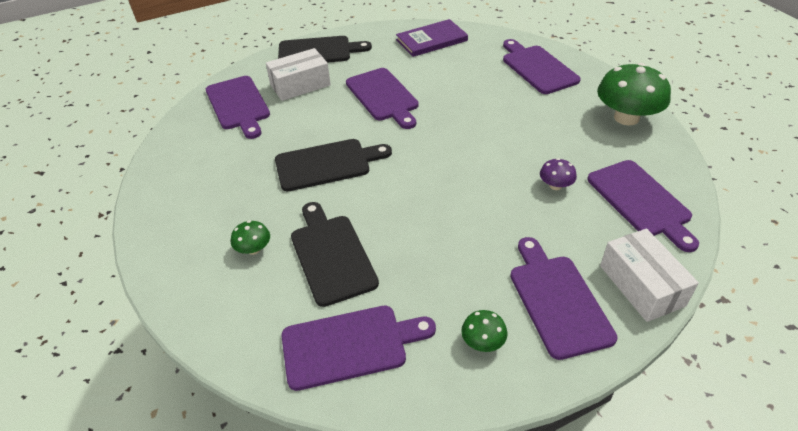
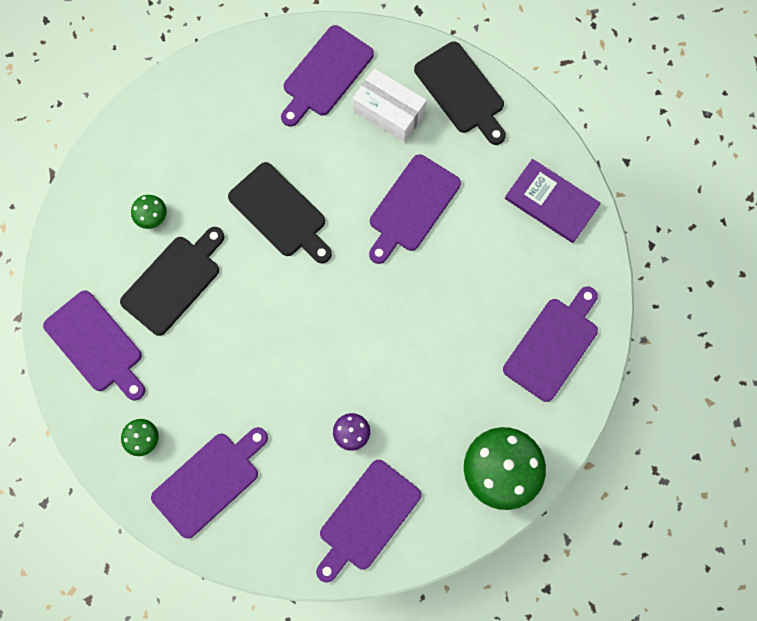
camera: 60 degrees right, 30 degrees up
white box [600,229,699,322] -> none

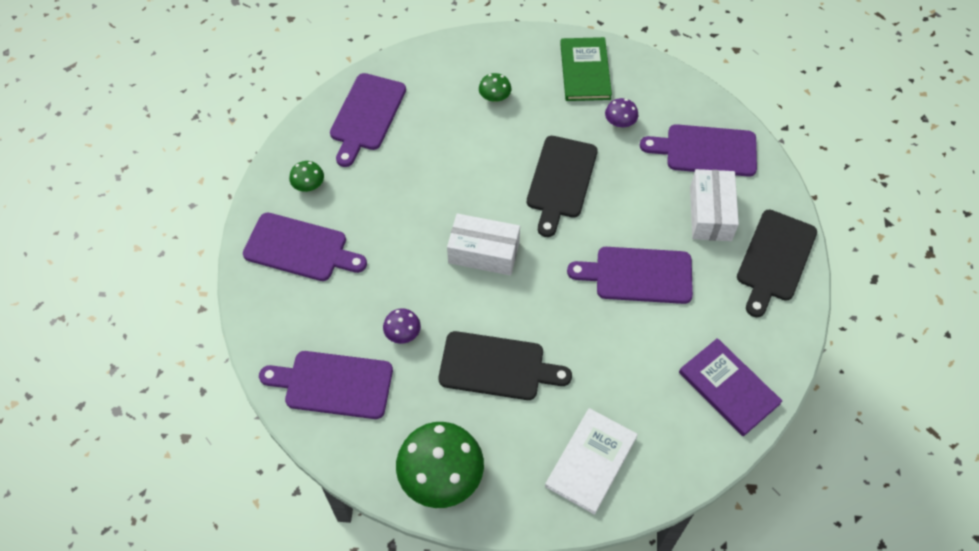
camera: 60 degrees right, 15 degrees down
black cutting board [120,227,224,336] -> black cutting board moved to [439,331,572,400]
purple cutting board [503,287,598,402] -> white book [545,408,638,515]
purple book [505,159,601,243] -> purple book turned 45 degrees counterclockwise [679,338,782,436]
none -> white box [447,213,520,276]
none -> green book [560,37,612,101]
none -> purple mushroom [605,98,638,127]

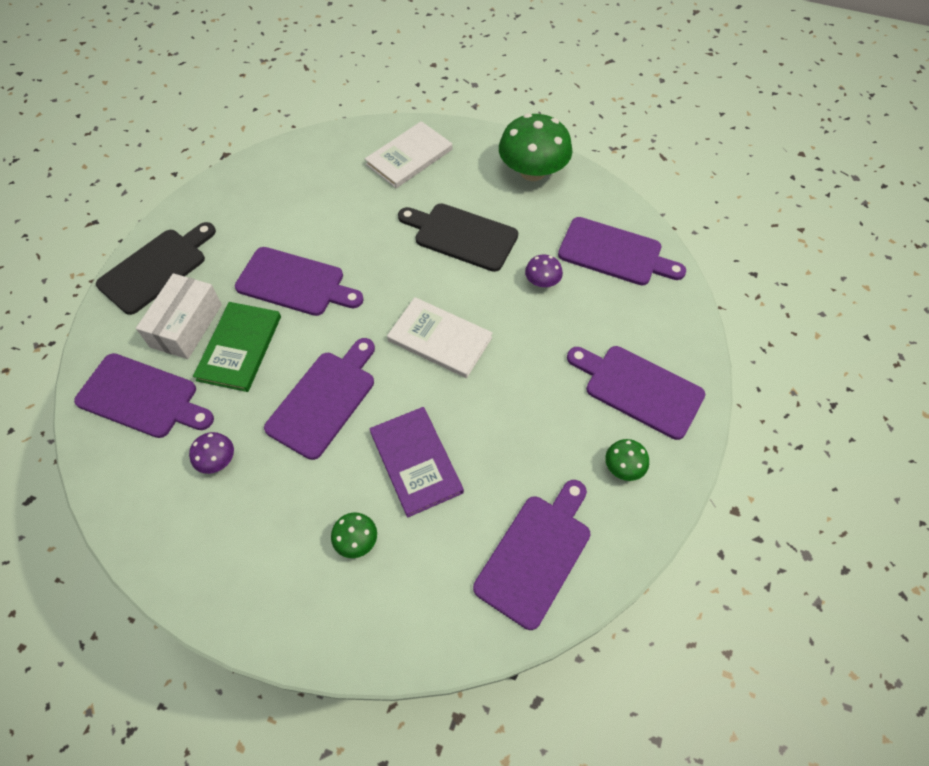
camera: 165 degrees left, 0 degrees up
white box [447,213,520,276] -> white book [387,297,493,378]
black cutting board [527,136,598,237] -> purple cutting board [264,338,375,460]
green book [560,37,612,101] -> green book moved to [193,302,281,392]
purple book [679,338,782,436] -> purple book moved to [370,407,464,518]

